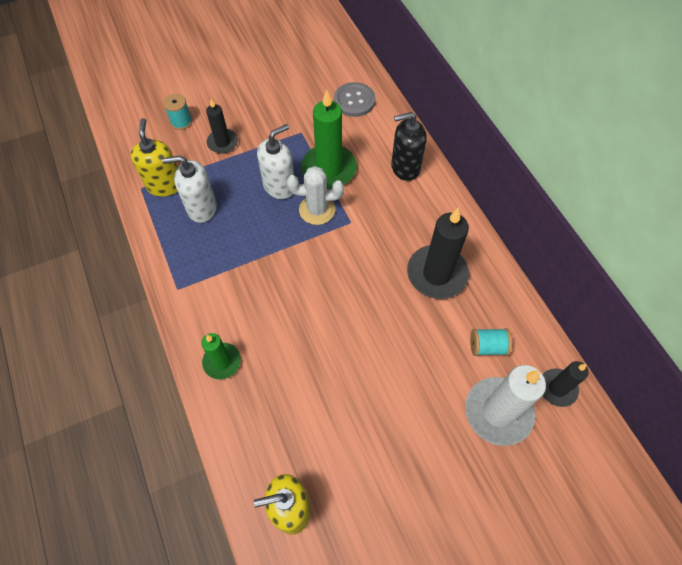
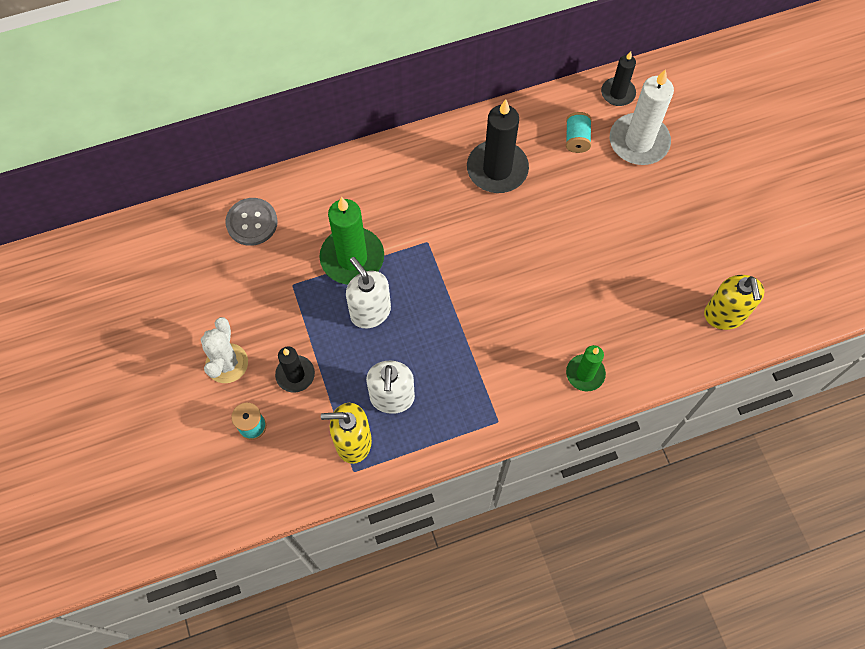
camera: 85 degrees left, 5 degrees up
white cactus [287,166,344,225] -> white cactus moved to [201,317,248,383]
black soap dispenser [391,112,427,181] -> none

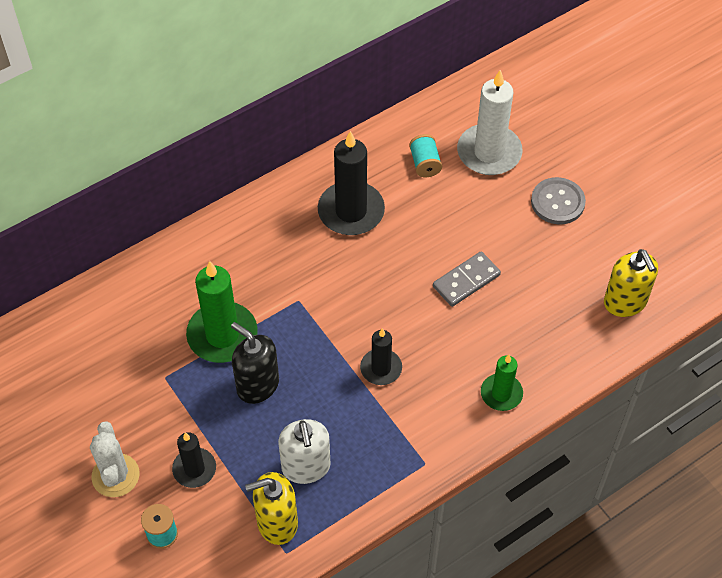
camera: 15 degrees left, 10 degrees down
grey button [225,198,278,246] -> grey button moved to [531,177,586,224]
white soap dispenser [346,257,391,328] -> black soap dispenser [231,322,279,404]
black candle [601,51,636,106] -> black candle moved to [360,328,402,385]
none -> grey domino [433,251,501,307]

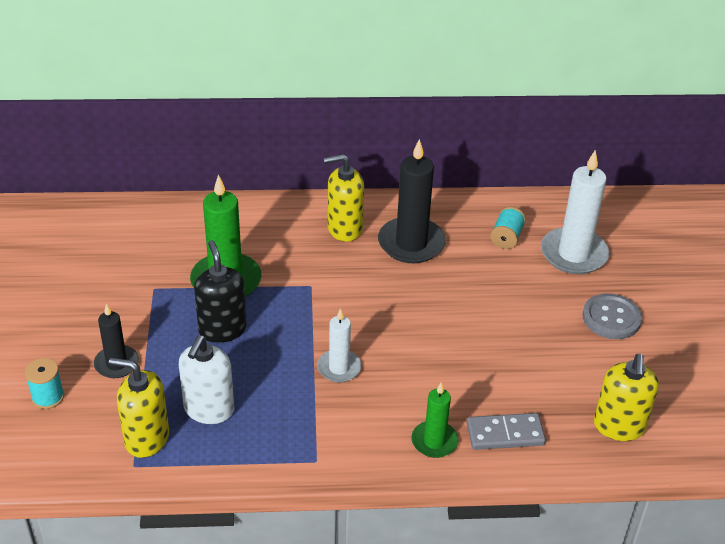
camera: 30 degrees right, 15 degrees down
white cactus [90,421,140,497] -> none
black candle [360,328,402,385] -> white candle [317,308,361,383]
grey domino [433,251,501,307] -> grey domino moved to [467,413,546,450]
none -> yellow soap dispenser [324,154,364,242]

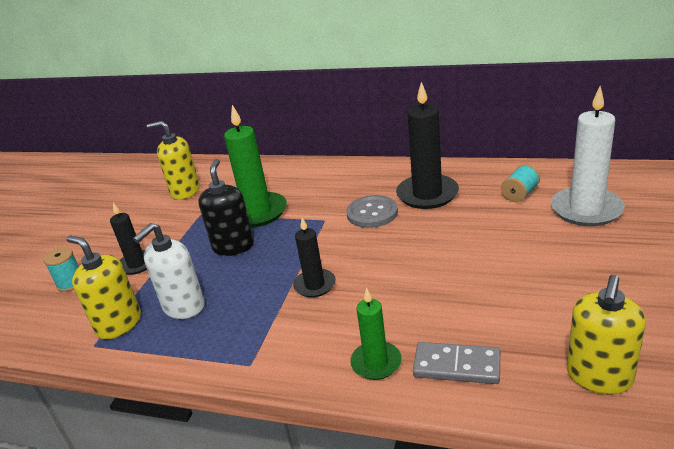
camera: 25 degrees right, 10 degrees down
white candle [317,308,361,383] -> black candle [293,218,336,297]
yellow soap dispenser [324,154,364,242] -> yellow soap dispenser moved to [147,121,200,200]
grey button [582,293,642,339] -> grey button moved to [346,195,398,228]

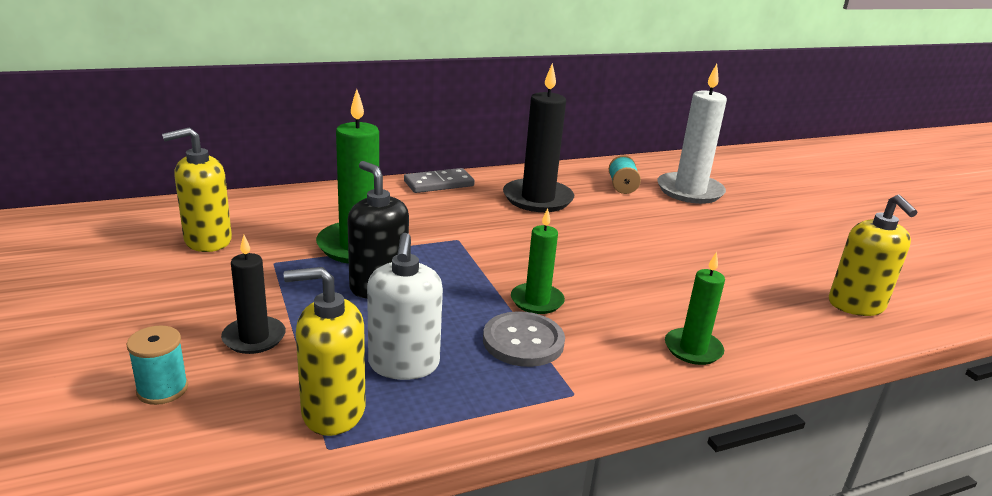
camera: 45 degrees left, 5 degrees down
black candle [293,218,336,297] -> green candle [511,208,565,314]
grey button [346,195,398,228] -> grey button moved to [483,311,565,367]
grey domino [413,342,500,384] -> grey domino moved to [404,168,475,193]

